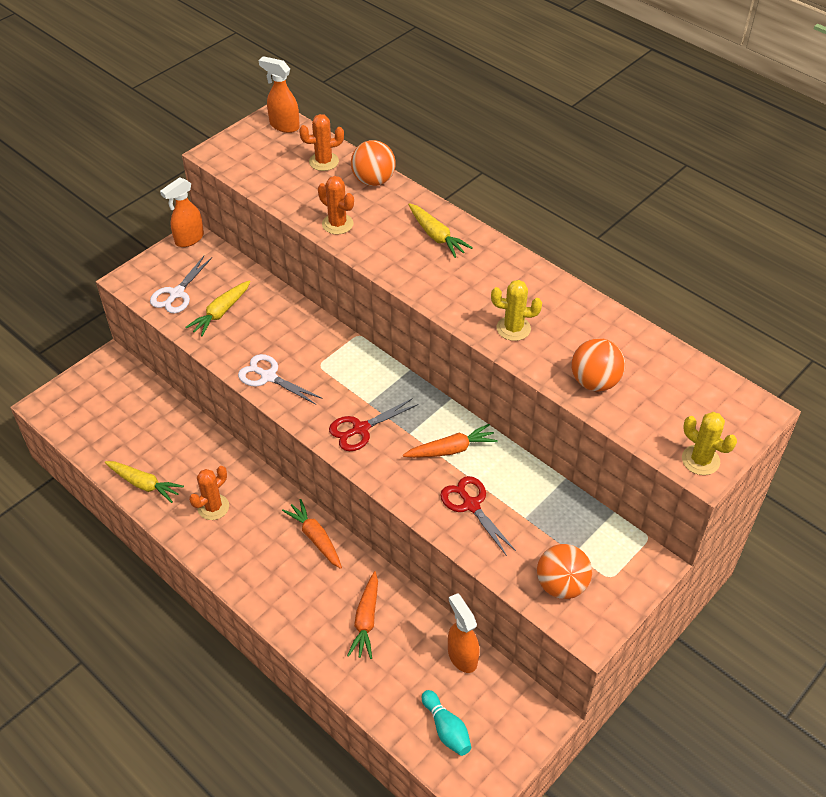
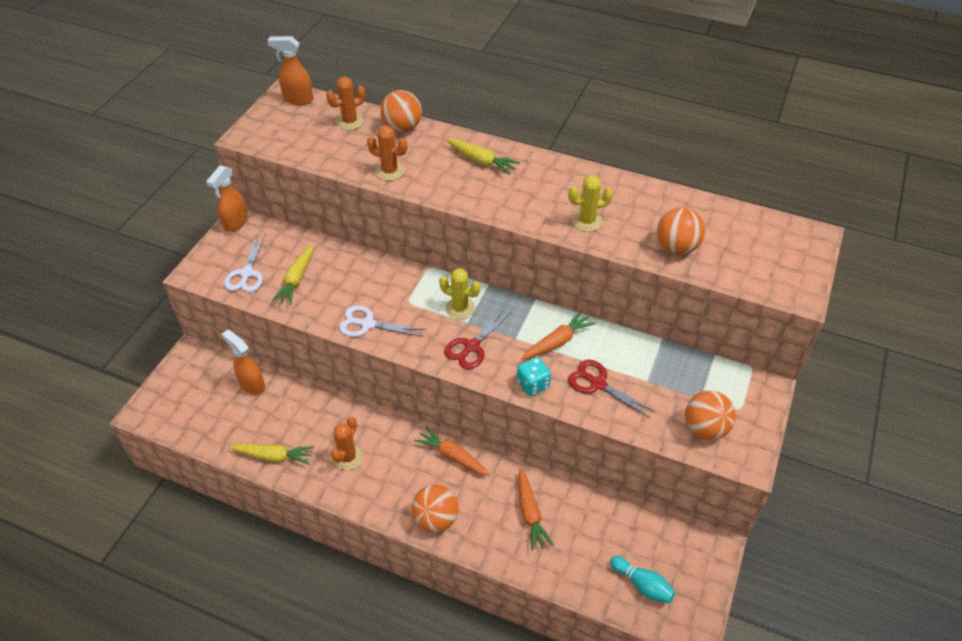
camera: 20 degrees left, 0 degrees up
orange spray bottle [448,593,479,673] -> orange spray bottle moved to [221,330,265,395]
yellow cactus [682,412,737,475] -> yellow cactus moved to [439,268,480,319]
none -> orange ball [412,484,459,532]
none -> turquoise dice [517,357,551,396]

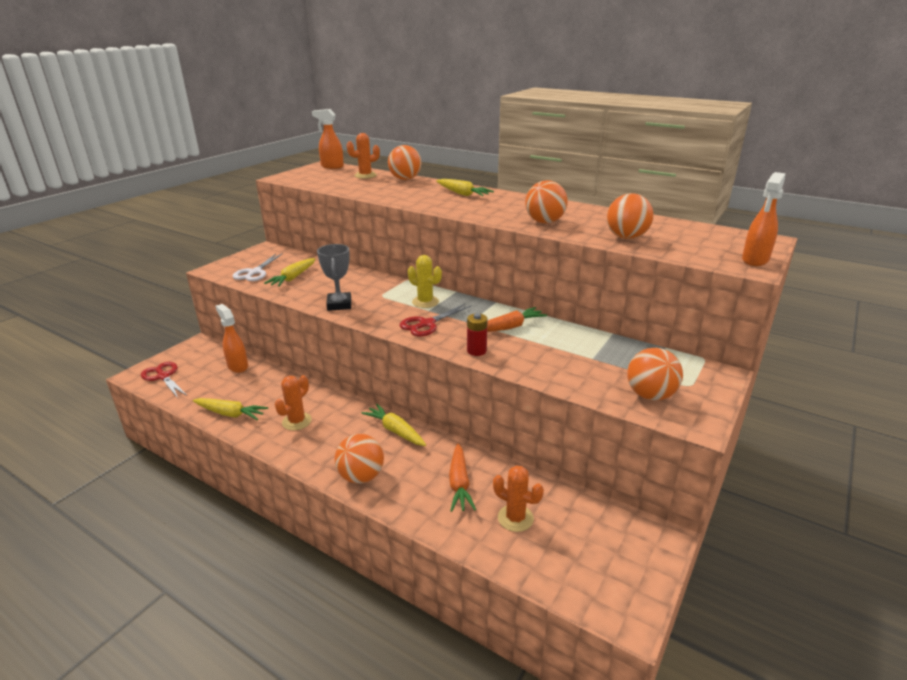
camera: 10 degrees right, 20 degrees down
orange spray bottle [206,165,248,232] -> orange spray bottle moved to [742,172,786,266]
white scissors [339,305,426,337] -> grey trophy [317,244,351,311]
orange cactus [367,126,407,181] -> orange cactus moved to [493,465,544,532]
orange carrot [414,426,490,476] -> yellow carrot [362,404,426,446]
turquoise dice [517,357,551,396] -> red battery [467,313,487,356]
yellow cactus [568,175,613,232] -> orange ball [525,180,568,223]
red scissors [568,360,655,418] -> red scissors moved to [141,362,187,398]
turquoise bowling pin [610,556,675,603] -> none

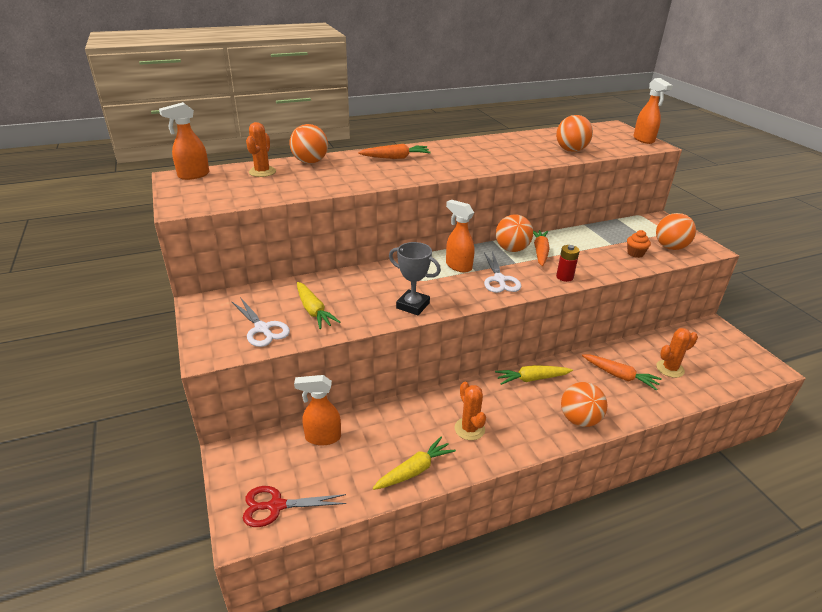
camera: 55 degrees left, 5 degrees up
red scissors [399,304,471,336] -> white scissors [484,251,521,293]
yellow cactus [408,255,442,308] -> orange spray bottle [446,200,474,273]
yellow carrot [436,179,494,196] -> orange carrot [358,144,431,159]
orange ball [525,180,568,223] -> orange ball moved to [496,214,533,252]
none -> orange cupcake [627,230,651,258]

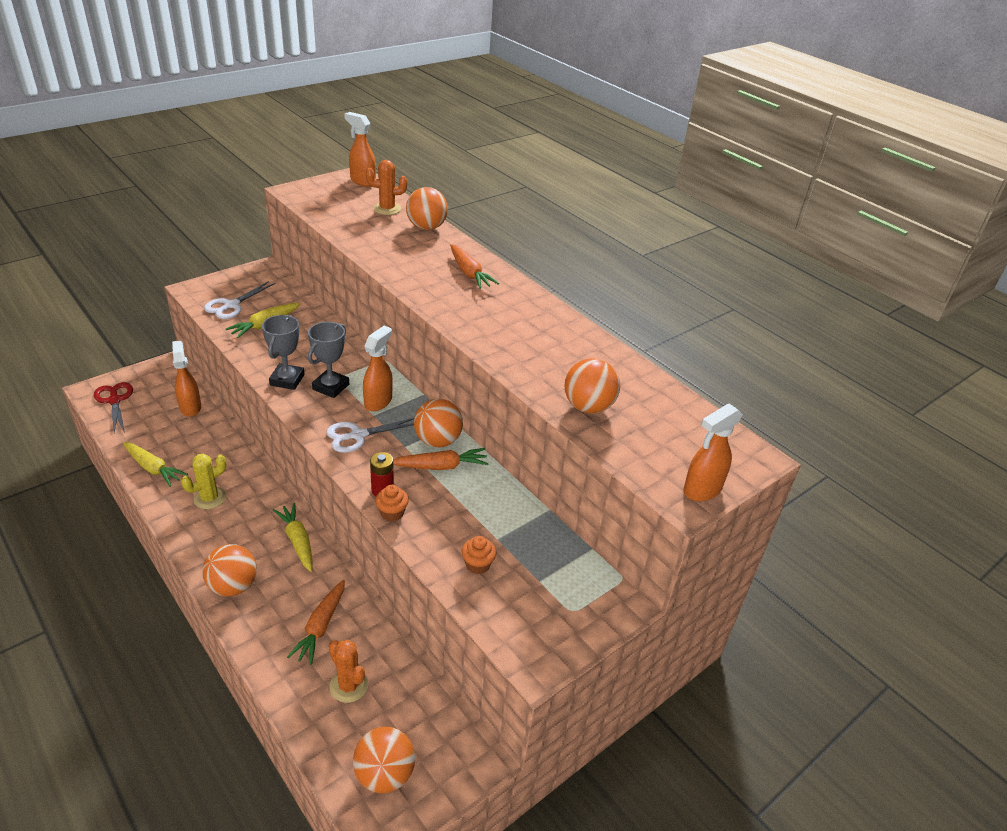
camera: 70 degrees right, 5 degrees up
orange cactus [455,382,486,440] -> yellow cactus [181,454,227,509]
orange ball [656,213,696,250] -> orange ball moved to [353,727,415,793]
none -> grey trophy [308,322,349,398]
none -> orange cupcake [375,485,409,522]

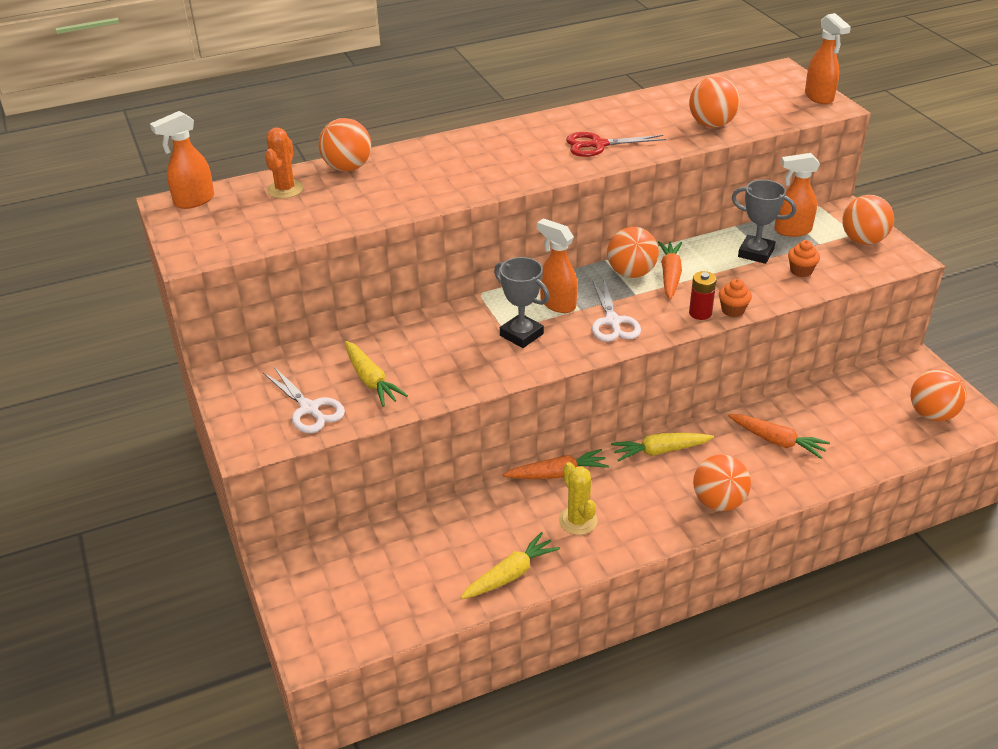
camera: 70 degrees left, 0 degrees up
red scissors [94,382,133,433] -> red scissors moved to [566,132,666,157]
orange spray bottle [172,340,201,417] -> orange spray bottle moved to [774,153,820,237]
grey trophy [262,315,305,390] -> grey trophy moved to [732,180,796,264]
orange cactus [329,640,368,703] -> none
orange carrot [450,244,499,289] -> orange carrot moved to [503,449,609,479]
none -> orange ball [842,195,894,245]

